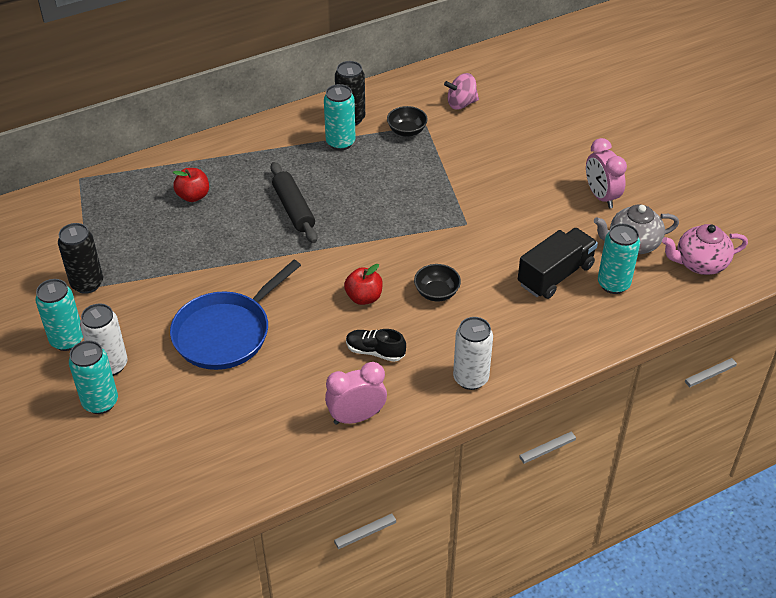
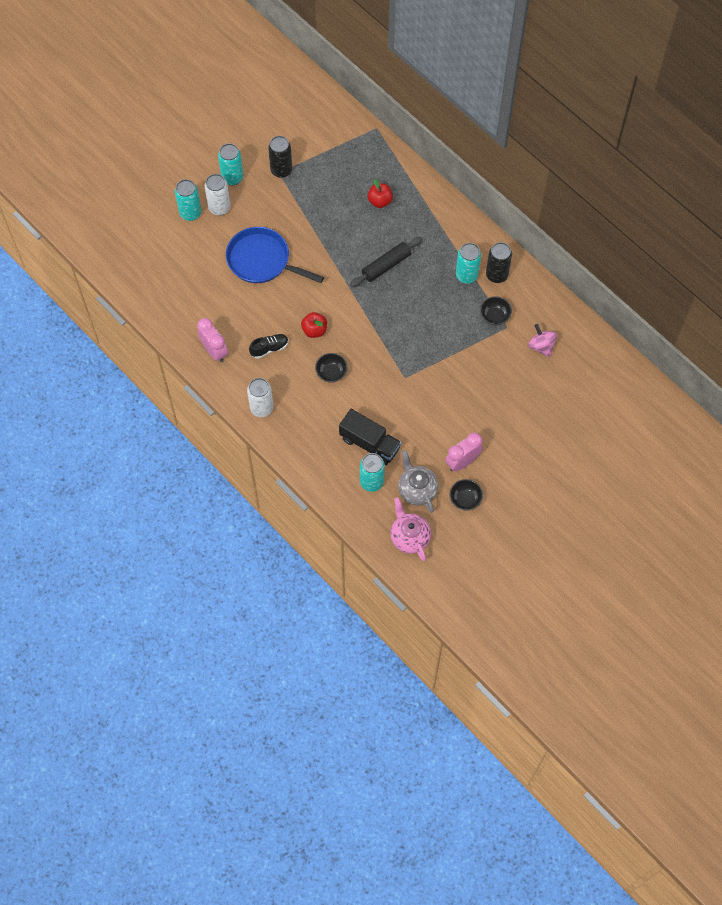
camera: 75 degrees right, 20 degrees up
black shoe [346,329,406,362] -> black shoe turned 60 degrees clockwise [249,334,288,359]
none -> black bowl [449,479,483,511]

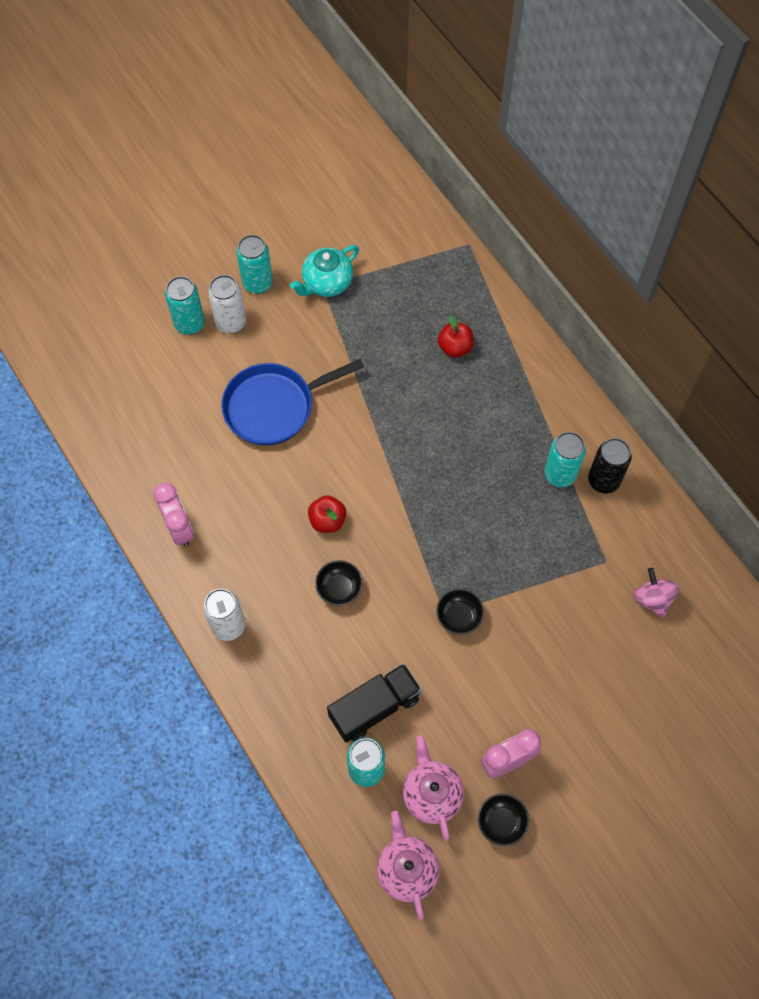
camera: 10 degrees right, 0 degrees up
blue pan [226,227,324,283] -> blue pan turned 60 degrees counterclockwise [221,359,364,445]
black shoe [249,334,288,359] -> none
black can [268,136,292,178] -> turquoise teapot [290,245,359,297]
black truck [339,409,401,465] -> black truck turned 75 degrees counterclockwise [327,664,421,742]
black rolling pin [350,237,423,287] -> none
grey teapot [398,450,438,513] -> pink teapot [403,735,464,841]
black bowl [480,296,512,325] -> black bowl moved to [436,589,484,635]

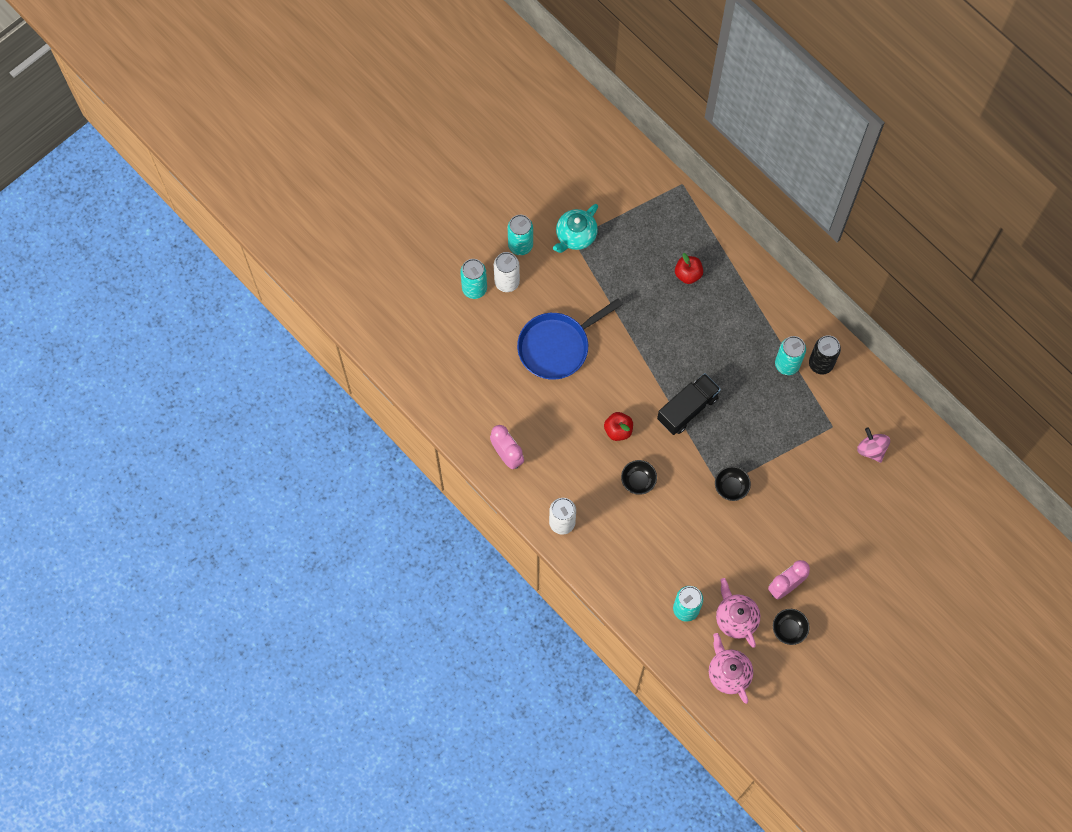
camera: 10 degrees left, 5 degrees up
black truck [327,664,421,742] -> black truck moved to [657,373,721,435]

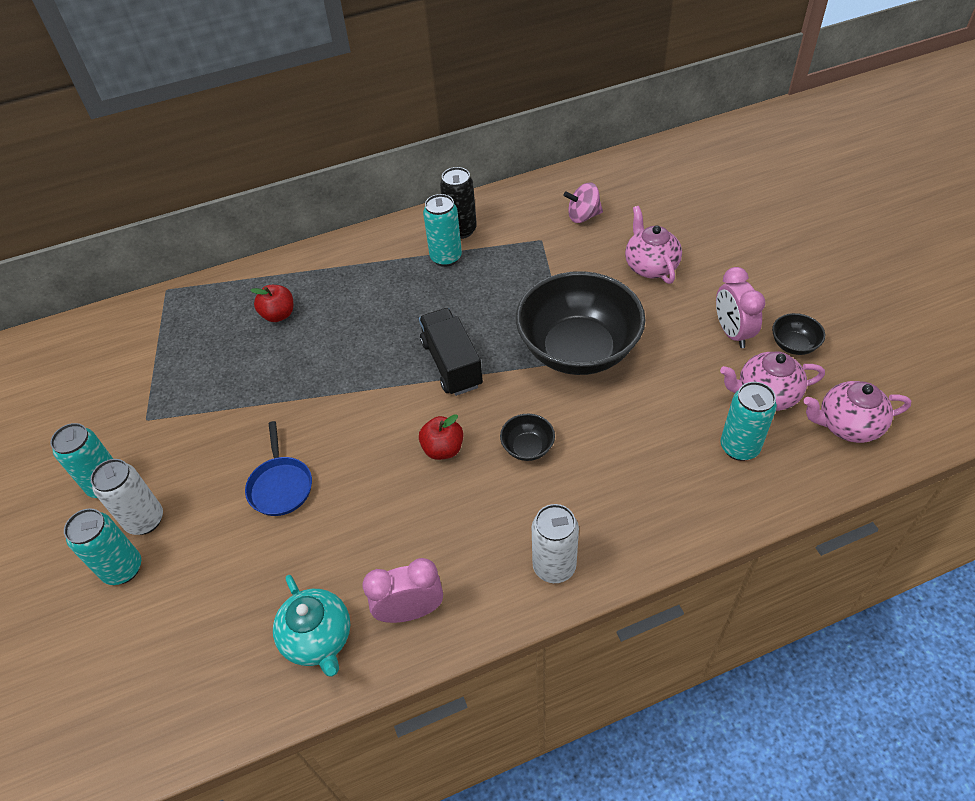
camera: 65 degrees left, 20 degrees down
blue pan [517,298,623,380] -> blue pan [245,421,312,516], size x0.60
turquoise teapot [553,204,598,253] -> turquoise teapot moved to [273,575,350,677]
black bowl [715,466,751,501] -> black bowl [516,271,646,375], size x2.49
none -> pink teapot [625,206,682,284]

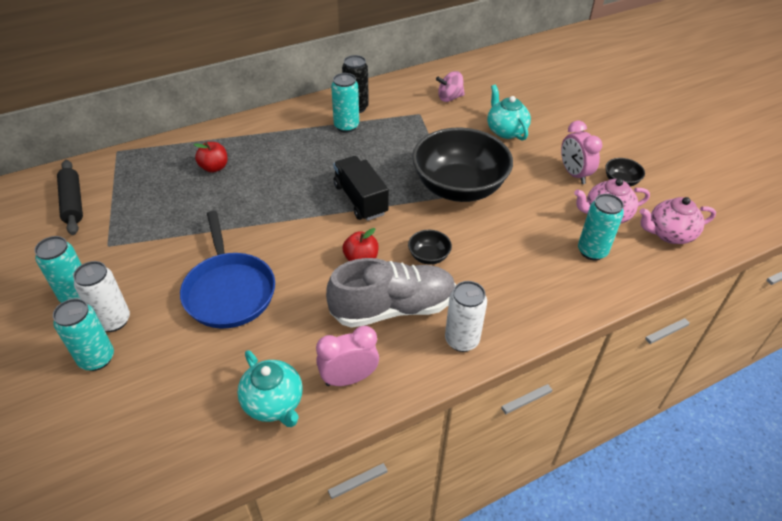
camera: 10 degrees left, 5 degrees down
blue pan [245,421,312,516] -> blue pan [180,211,275,328], size x1.67
pink teapot [625,206,682,284] -> turquoise teapot [487,85,531,141]
none -> black rolling pin [57,160,83,235]
none -> grey shoe [326,258,456,328]

